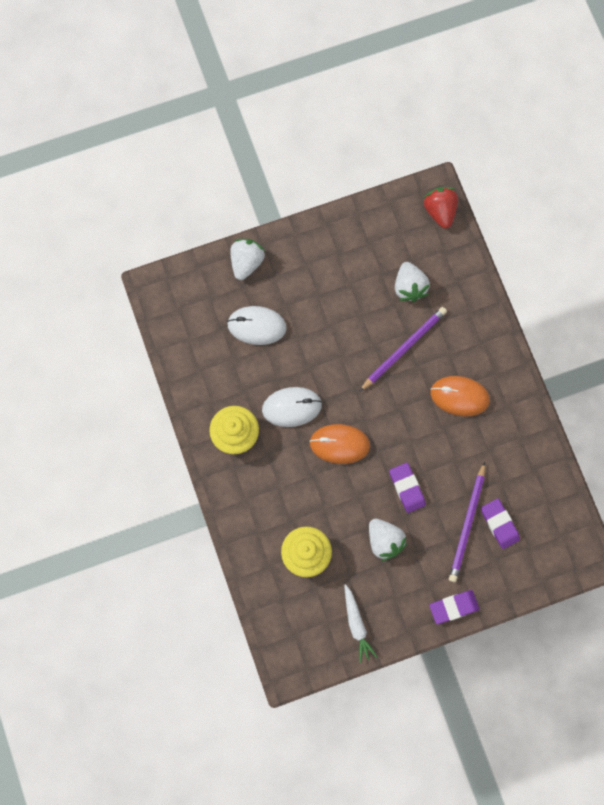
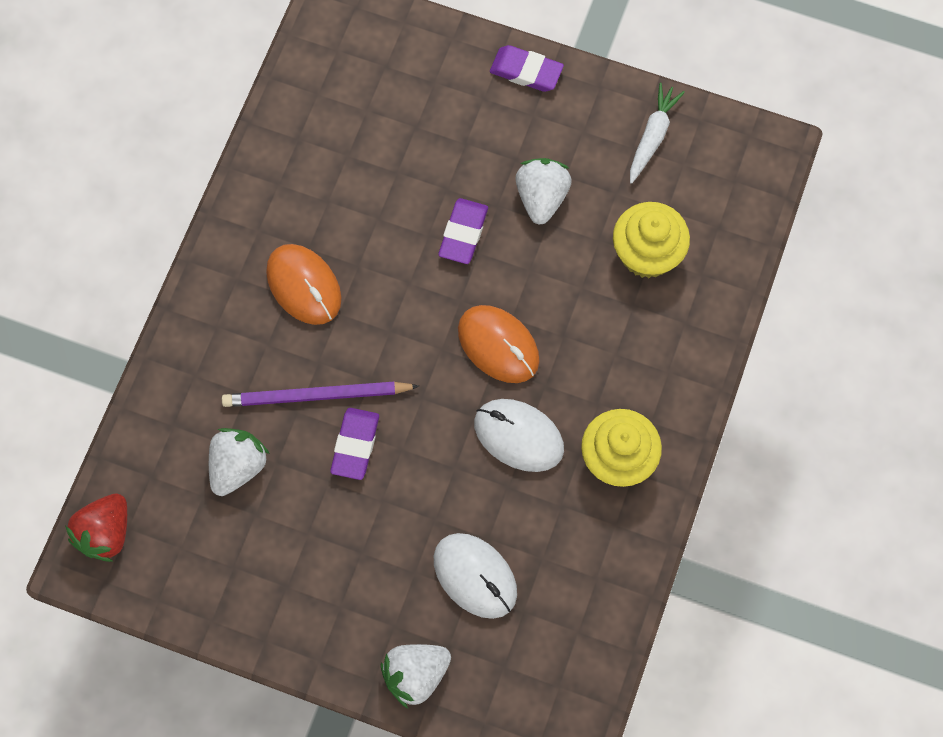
camera: 140 degrees left, 5 degrees down
purple pencil [449,462,485,582] -> none
purple eraser [481,499,520,549] -> purple eraser moved to [330,408,379,480]

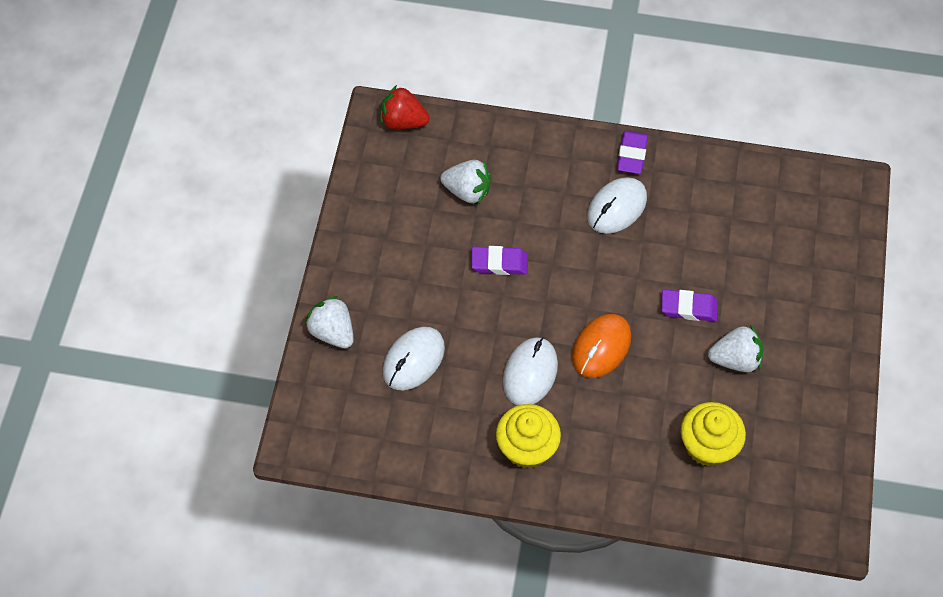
camera: 80 degrees right, 10 degrees down
purple pencil [222,382,419,407] -> none
orange mouse [266,244,342,325] -> white mouse [587,177,647,234]
purple eraser [490,45,564,92] -> purple eraser moved to [617,131,648,174]
white carrot [630,83,685,184] -> none

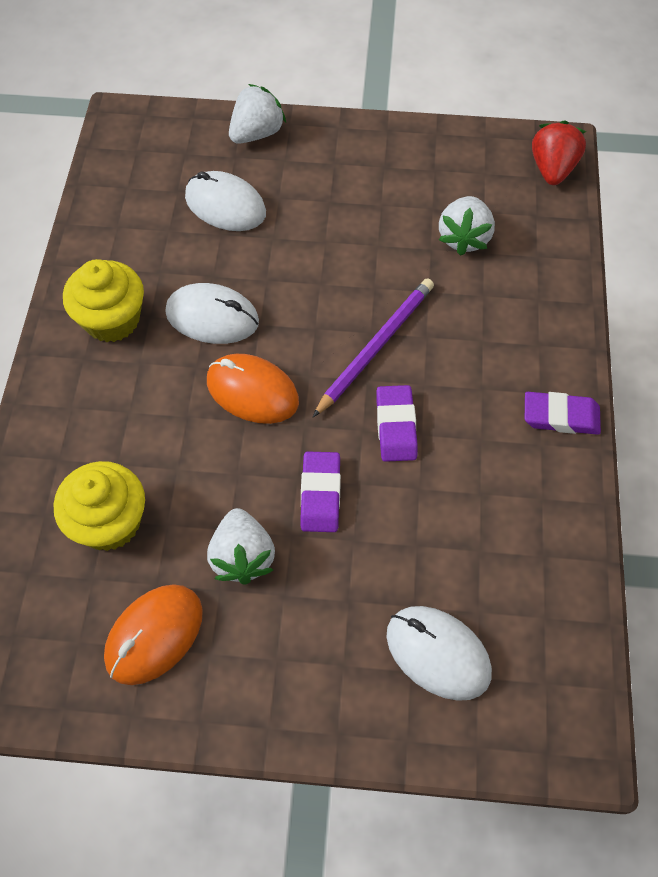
camera: 85 degrees right, 0 degrees up
purple eraser [471,246,528,275] -> purple eraser moved to [376,385,418,462]
white mouse [587,177,647,234] -> white mouse moved to [386,606,492,701]
none -> orange mouse [104,584,203,685]
none -> purple pencil [313,278,434,417]

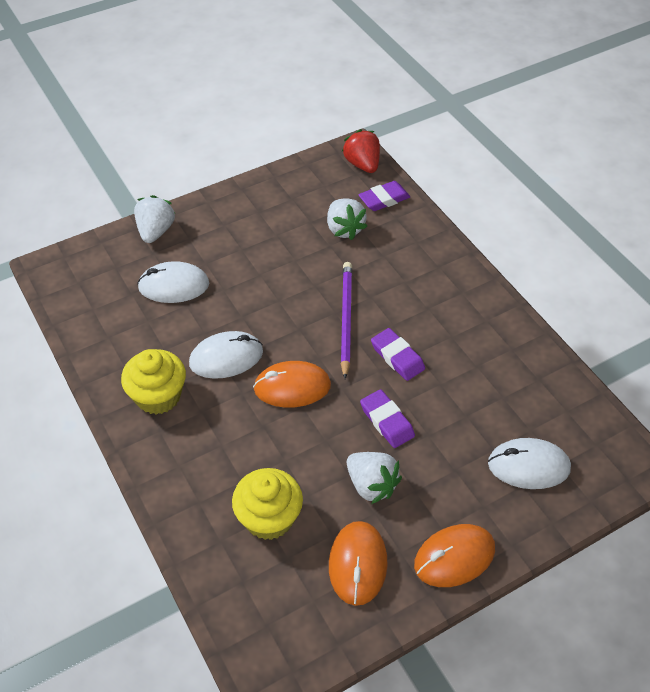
camera: 35 degrees left, 10 degrees down
purple eraser [525,392,601,435] -> purple eraser moved to [358,181,410,211]
none -> orange mouse [414,524,495,587]

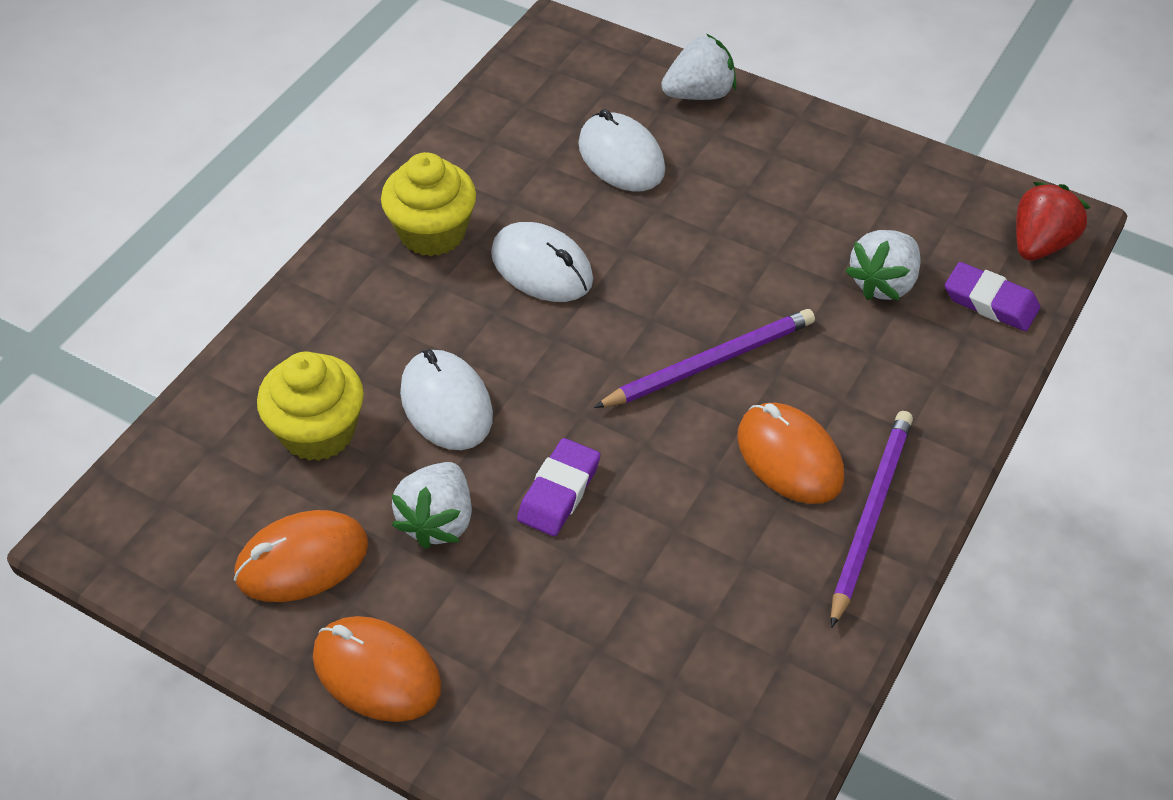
camera: 60 degrees right, 0 degrees up
orange mouse [253,361,331,408] -> orange mouse moved to [737,403,844,504]
purple eraser [371,328,425,381] -> none
white mouse [488,438,571,489] -> white mouse moved to [400,349,493,450]
none -> purple pencil [831,411,913,628]

